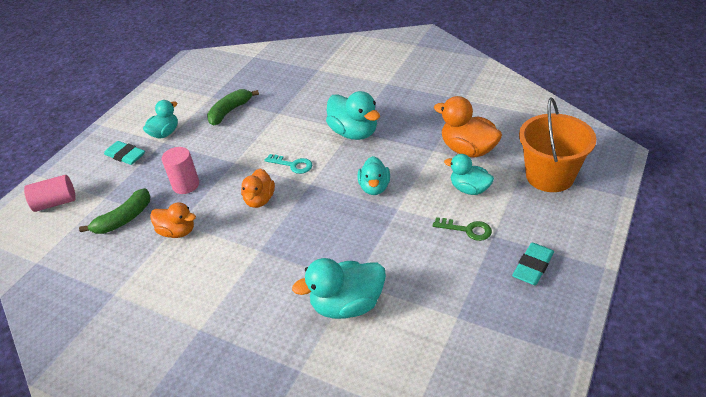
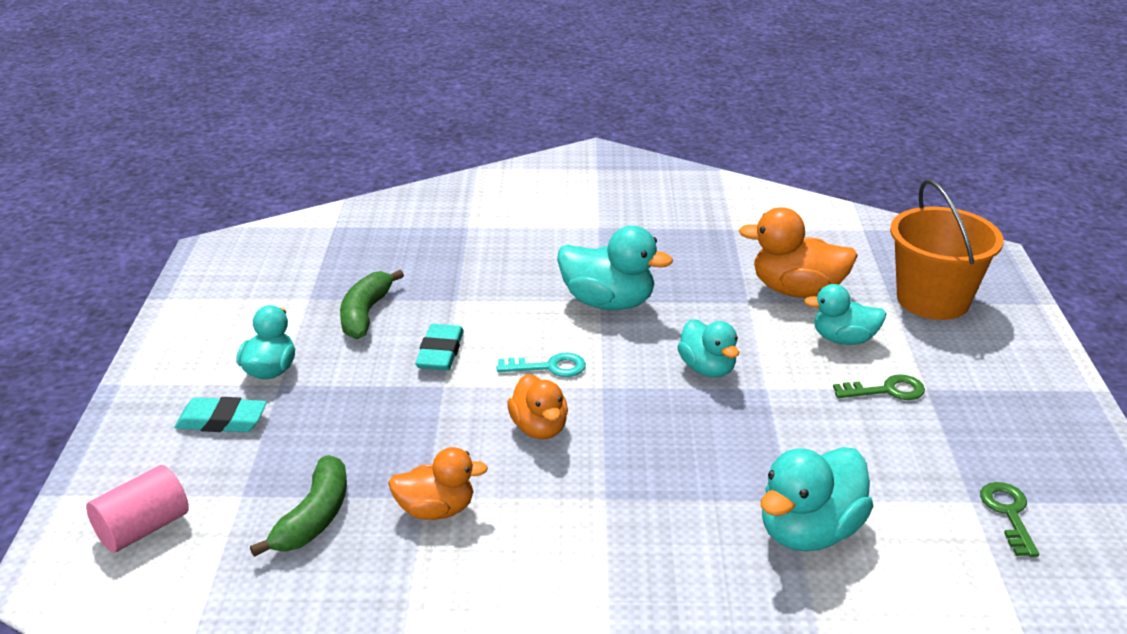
camera: 30 degrees left, 10 degrees down
pink cylinder [162,147,199,194] -> none
turquoise eraser [512,243,554,285] -> turquoise eraser moved to [415,324,464,371]
none -> green key [980,482,1039,557]

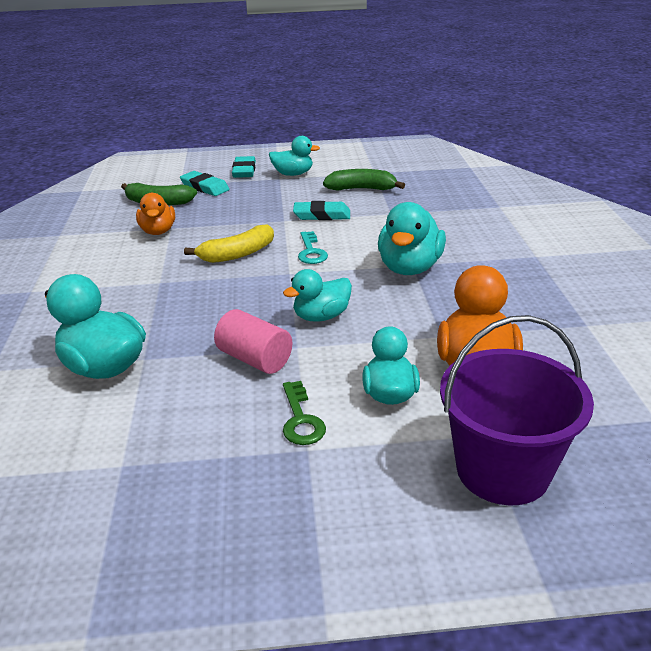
camera: 85 degrees right, 0 degrees up
pink cylinder [86,465,189,553] -> pink cylinder moved to [214,309,292,374]
orange duck [507,374,568,439] -> yellow banana [184,224,274,263]
orange bucket [890,179,1004,320] -> purple bucket [440,315,594,505]
green key [980,482,1039,557] -> none
none -> turquoise eraser [180,171,230,196]

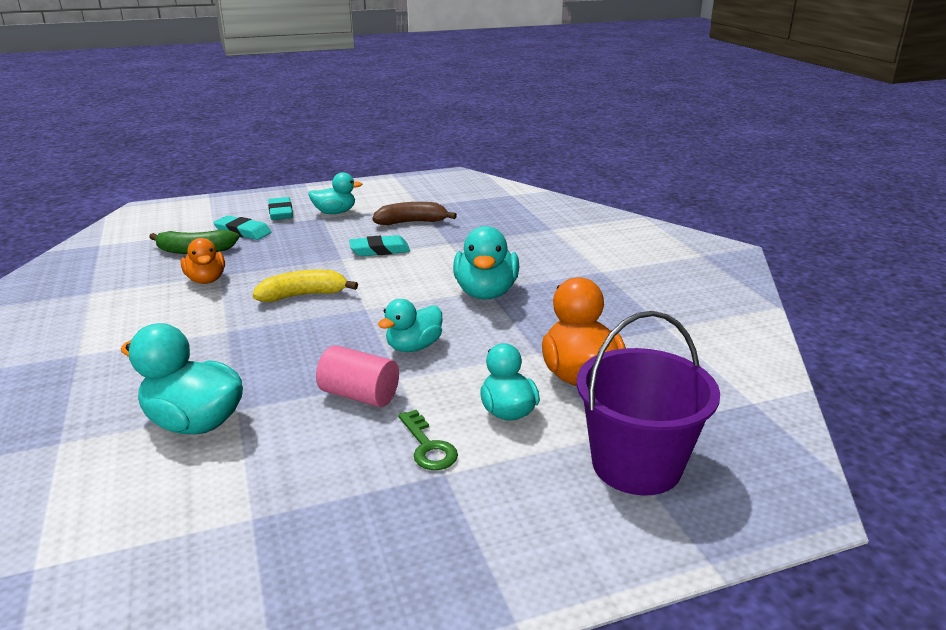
camera: 15 degrees left, 5 degrees down
yellow banana [184,224,274,263] -> yellow banana turned 150 degrees counterclockwise [253,270,358,302]
turquoise key [298,231,328,264] -> none
green banana [323,169,405,190] -> brown banana [372,202,457,225]

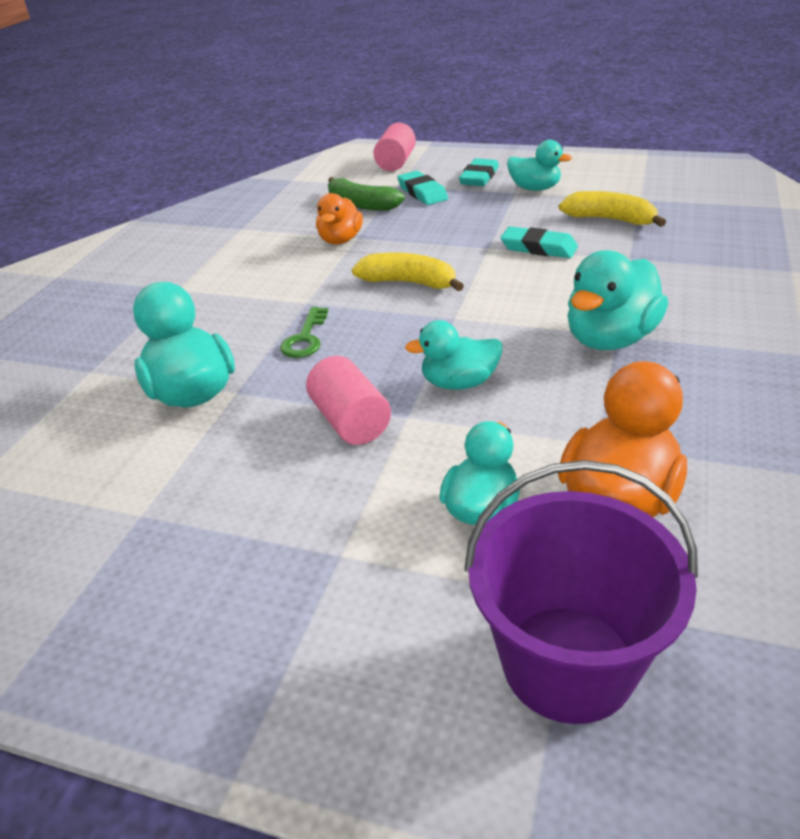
camera: 40 degrees right, 10 degrees up
brown banana [372,202,457,225] -> yellow banana [559,191,666,227]
green key [398,410,458,470] -> green key moved to [280,307,328,358]
none -> pink cylinder [373,123,416,171]

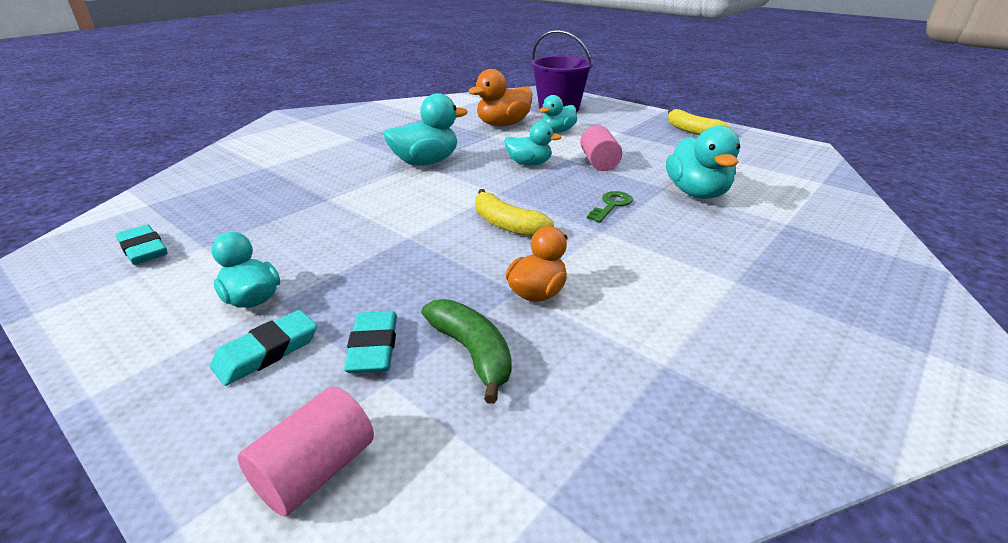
camera: 160 degrees left, 5 degrees down
turquoise eraser [501,226,578,258] -> turquoise eraser moved to [116,224,167,265]
yellow banana [559,191,666,227] -> yellow banana moved to [668,109,731,135]

